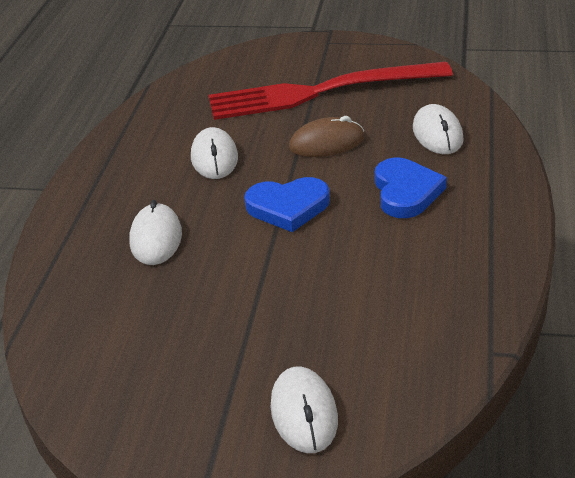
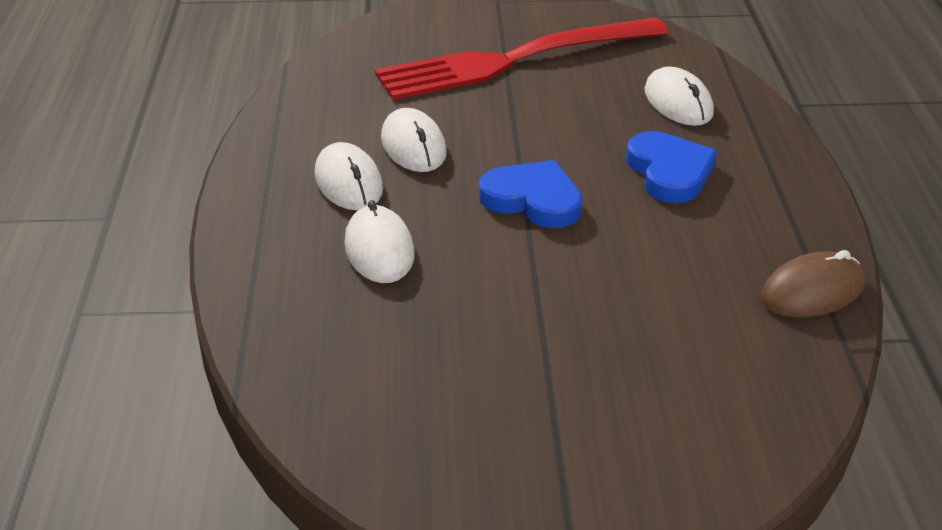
camera: 15 degrees left, 0 degrees up
blue heart [244,177,330,232] -> blue heart turned 135 degrees counterclockwise [479,160,583,228]
white mouse [271,366,338,453] -> white mouse moved to [314,142,383,210]
brown mouse [289,116,365,157] -> brown mouse moved to [761,250,865,318]

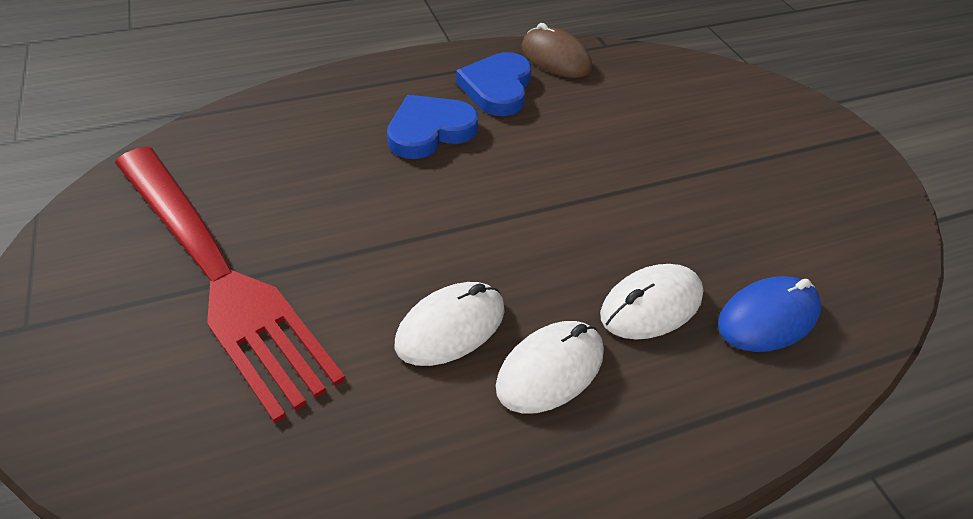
camera: 110 degrees left, 10 degrees up
blue heart [479,160,583,228] -> blue heart moved to [456,52,531,116]
white mouse [645,66,714,126] -> none
none -> blue mouse [718,276,821,352]

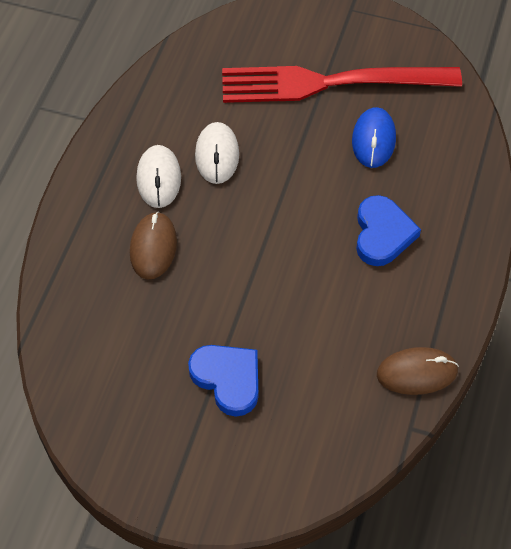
camera: 130 degrees right, 10 degrees up
blue heart [456,52,531,116] -> blue heart moved to [188,345,258,417]
white mouse [600,264,703,340] -> brown mouse [130,211,177,280]
blue mouse [718,276,821,352] -> blue mouse moved to [352,107,396,168]

